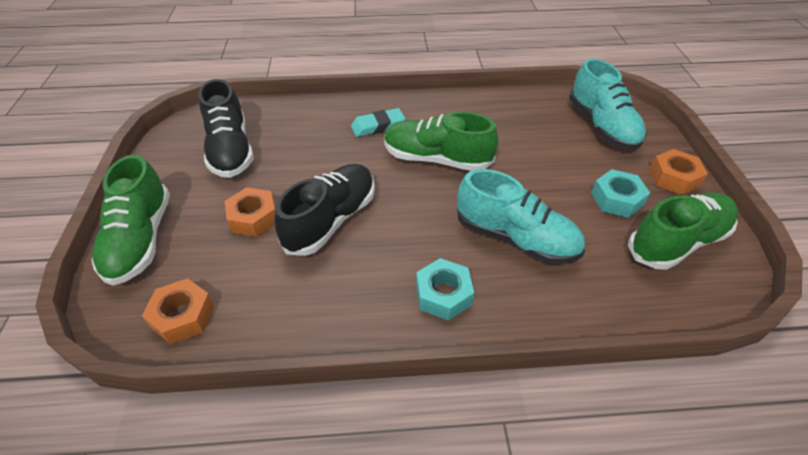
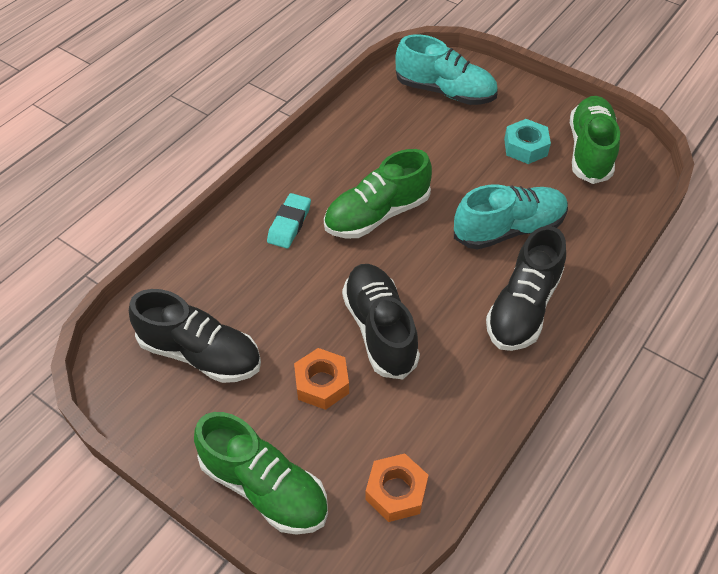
camera: 50 degrees left, 5 degrees up
turquoise nut [416,258,474,321] -> black shoe [486,226,566,351]
orange nut [650,149,708,195] -> none

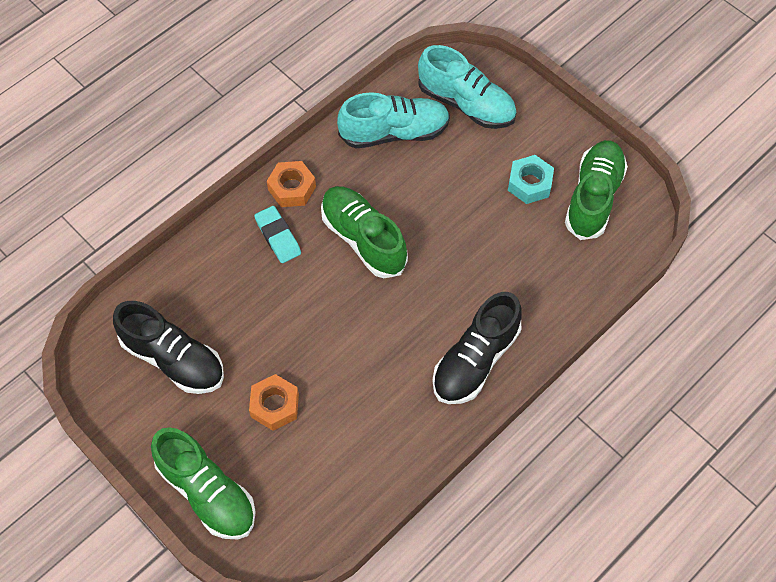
camera: 10 degrees right, 10 degrees up
turquoise eraser [267,193,311,248] -> turquoise eraser turned 60 degrees counterclockwise [254,206,301,263]
green shoe [324,149,432,238] -> green shoe turned 75 degrees clockwise [321,186,408,278]
black shoe [342,264,420,379] -> none
orange nut [365,453,428,522] -> orange nut moved to [267,161,316,207]
turquoise shoe [454,184,568,250] -> turquoise shoe moved to [337,92,450,149]

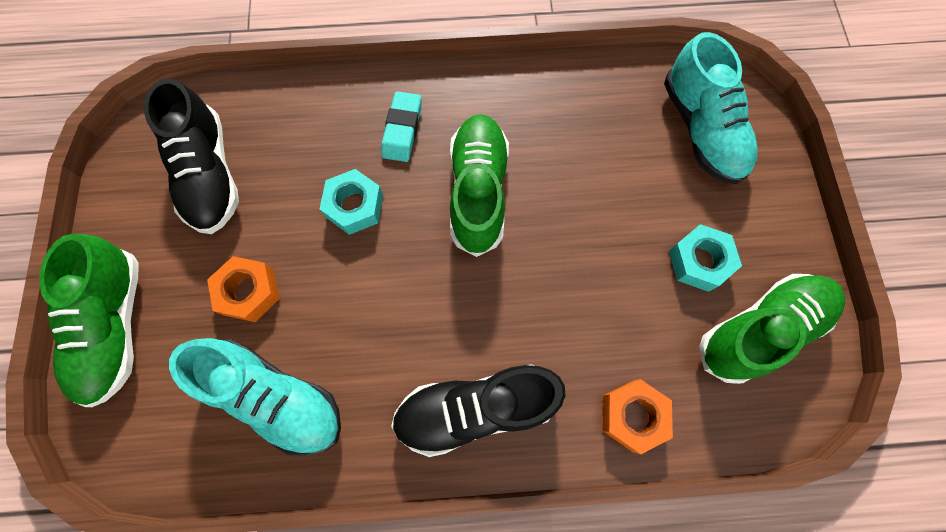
camera: 40 degrees right, 10 degrees up
orange nut [267,161,316,207] -> orange nut moved to [603,379,673,454]
turquoise shoe [337,92,450,149] -> turquoise shoe moved to [169,338,341,456]
none -> turquoise nut [320,169,383,235]

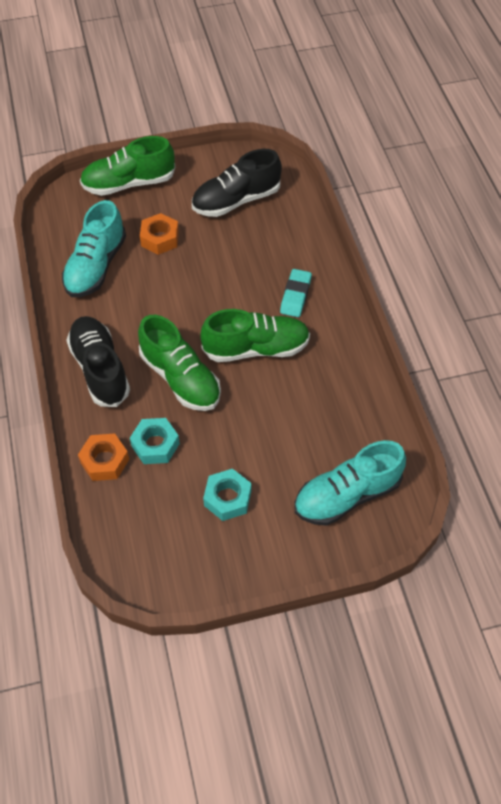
camera: 80 degrees right, 15 degrees down
turquoise nut [320,169,383,235] -> turquoise nut moved to [130,418,180,464]
turquoise eraser [381,91,422,162] -> turquoise eraser turned 75 degrees counterclockwise [280,269,312,317]
green shoe [699,274,845,384] -> green shoe moved to [138,315,221,411]

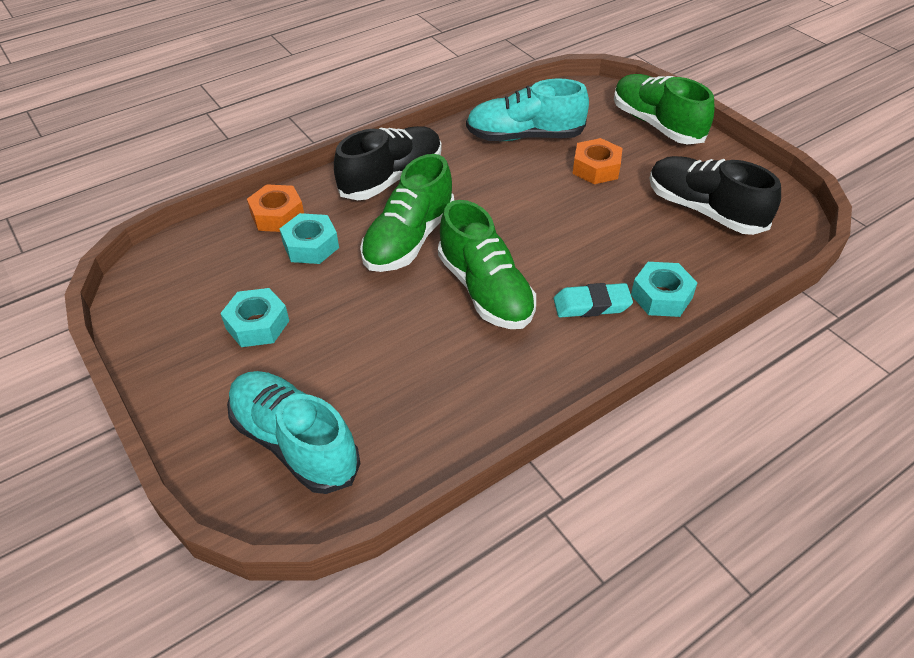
camera: 70 degrees right, 10 degrees down
none -> turquoise nut [631,262,698,317]

